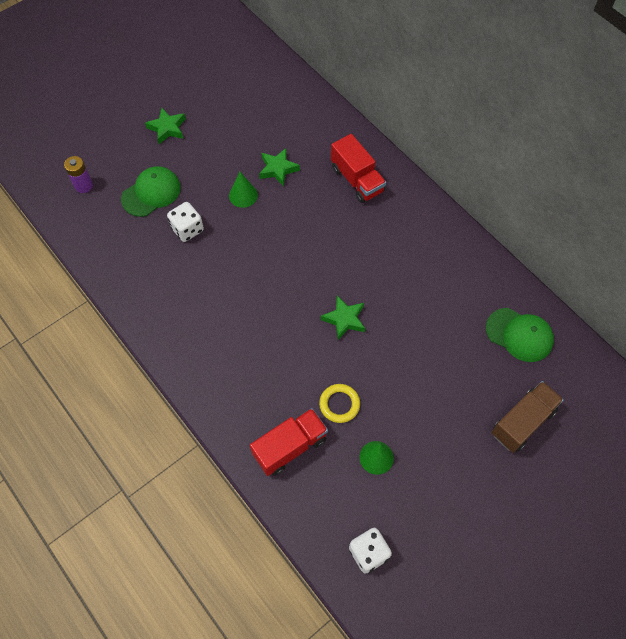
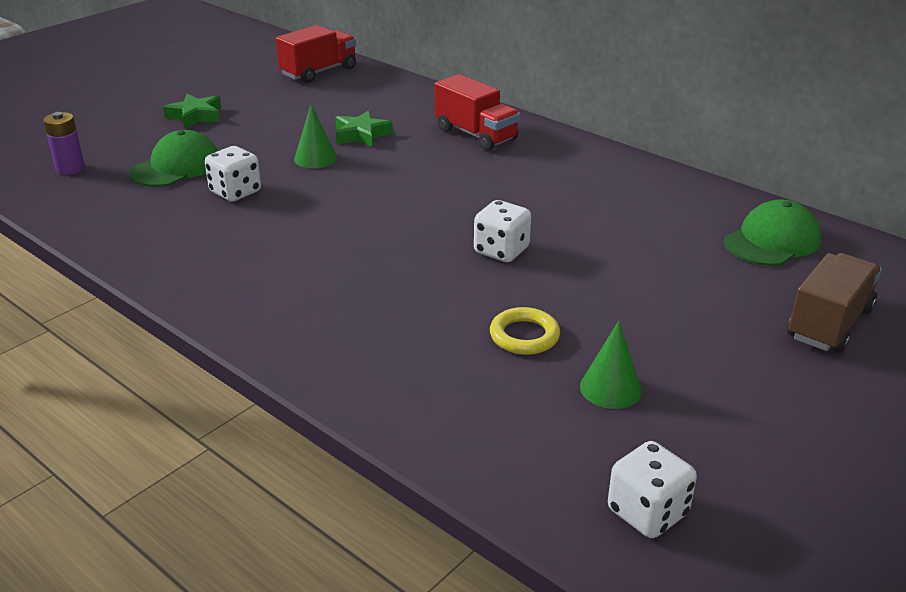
camera: 10 degrees left, 30 degrees down
red truck [250,408,328,476] -> red truck moved to [276,25,356,83]
green star [321,296,365,340] -> white dice [474,200,531,262]
green cap [486,308,554,362] -> green cap turned 60 degrees counterclockwise [724,199,821,266]

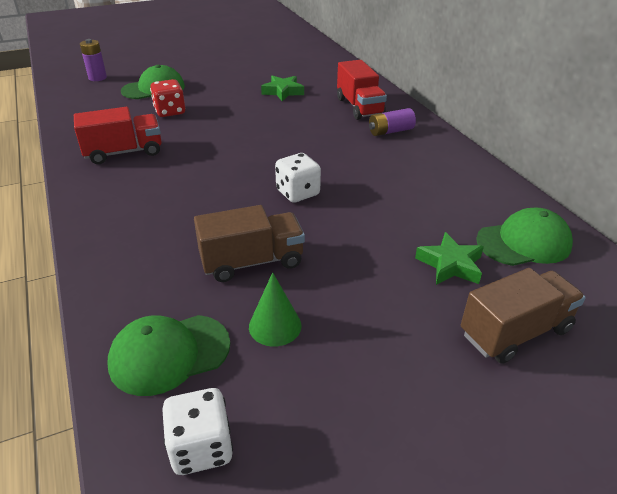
camera: 25 degrees right, 5 degrees up
green star [163,94,221,129] -> green star moved to [415,232,484,285]
white dice [205,146,261,202] -> red dice [150,79,185,117]
red truck [276,25,356,83] -> red truck moved to [74,107,162,164]
green cone [294,104,337,168] -> none
yellow ring [490,307,560,355] -> brown truck [194,205,305,282]
none -> green cap [108,315,230,396]
none -> purple battery [369,108,416,136]

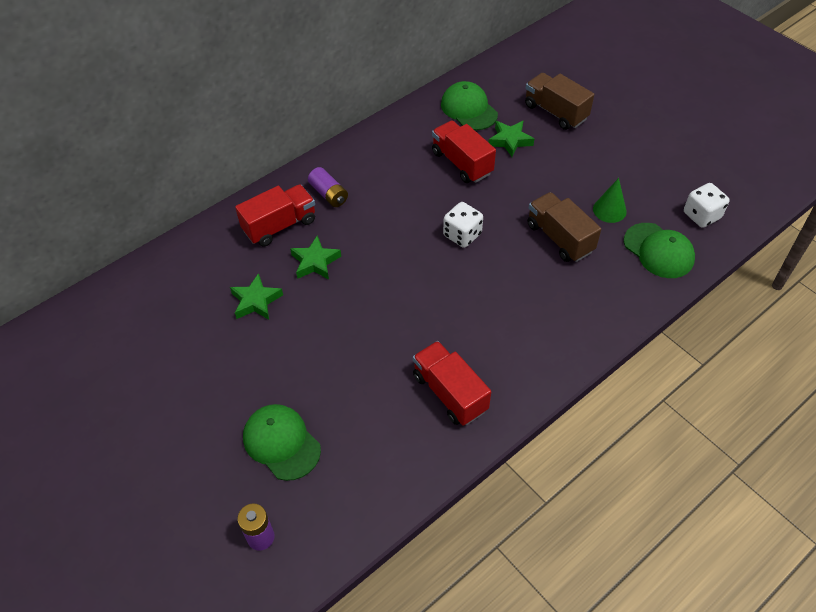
camera: 105 degrees left, 15 degrees up
red dice [150,79,185,117] -> none
none -> green star [290,235,341,279]
none -> red truck [432,120,496,183]

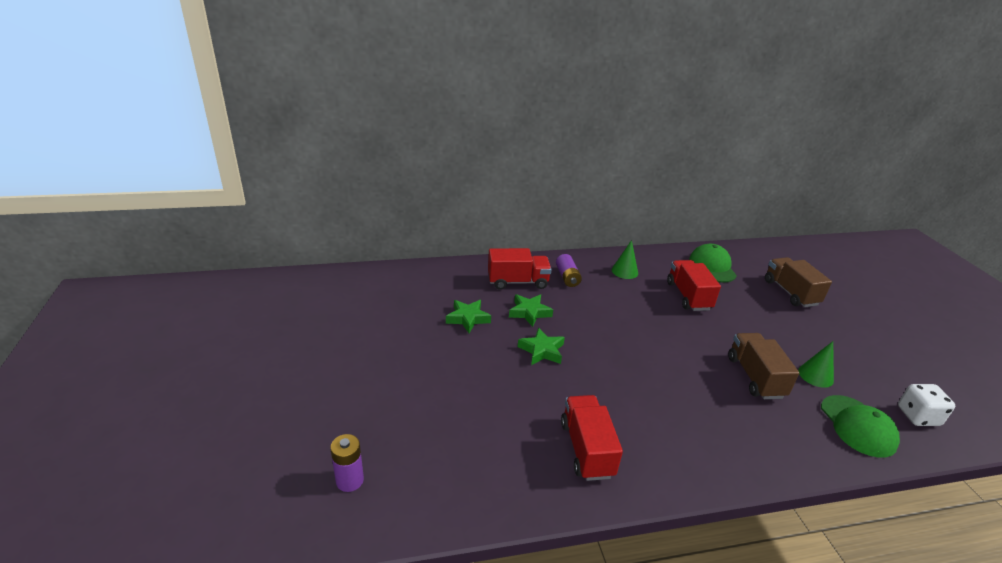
camera: 25 degrees right, 20 degrees down
green cap [243,404,321,481] -> none
white dice [443,202,483,248] -> none
green star [488,121,534,157] -> green star moved to [518,327,565,365]
none -> green cone [612,240,638,279]

